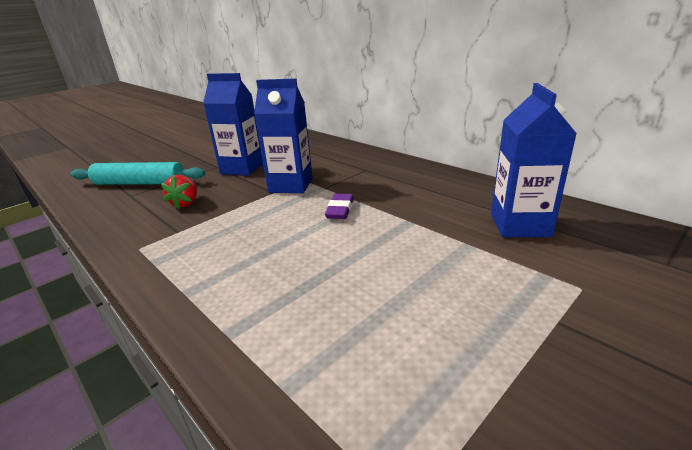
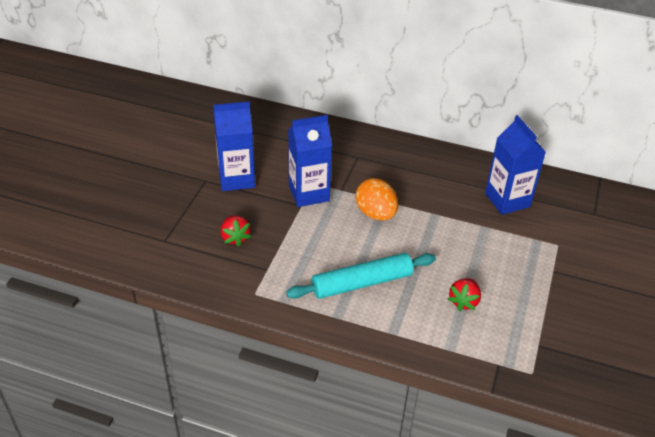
camera: 30 degrees left, 15 degrees up
turquoise rolling pin [70,162,205,185] -> turquoise rolling pin moved to [286,253,436,299]
purple eraser [325,193,354,219] -> orange egg [356,178,398,220]
none -> red strawberry [448,278,481,311]

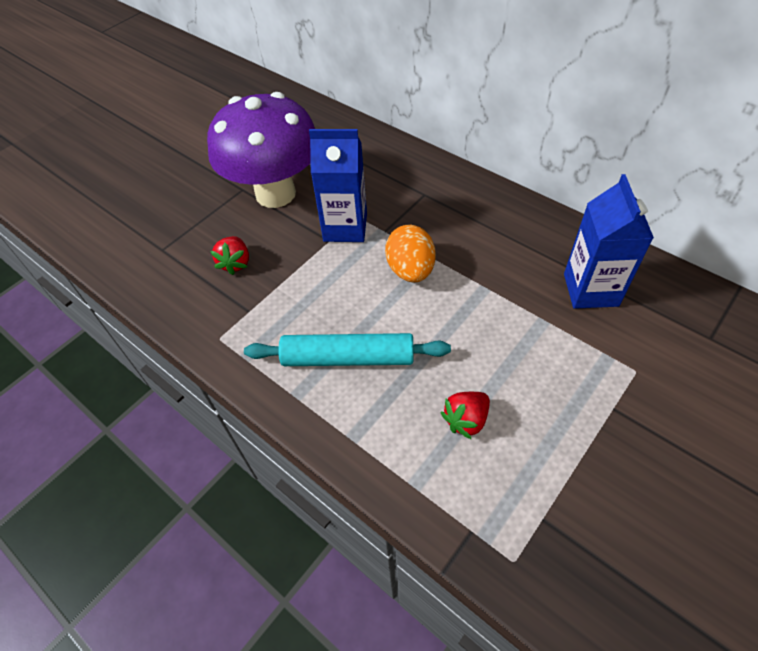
camera: 25 degrees right, 10 degrees up
blue carton [213,101,255,191] -> purple mushroom [207,92,315,208]

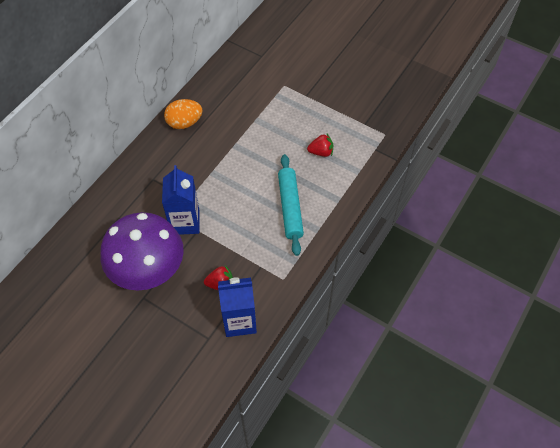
camera: 100 degrees left, 5 degrees up
orange egg [385,225,436,282] -> orange egg moved to [164,99,202,129]
red strawberry [441,392,490,440] -> red strawberry turned 45 degrees counterclockwise [307,134,333,157]
blue carton [564,174,654,309] -> blue carton moved to [218,277,257,337]

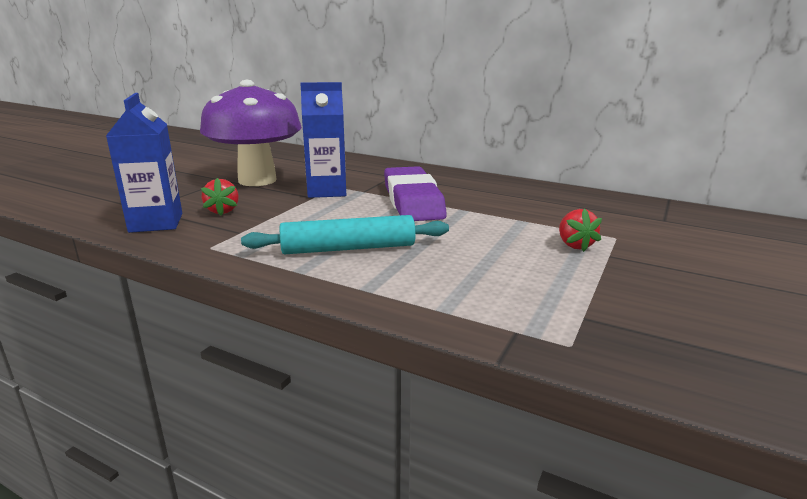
camera: 85 degrees right, 35 degrees down
orange egg [164,99,202,129] -> none
red strawberry [307,134,333,157] -> red strawberry moved to [559,208,602,252]
none -> purple eraser [384,166,447,221]

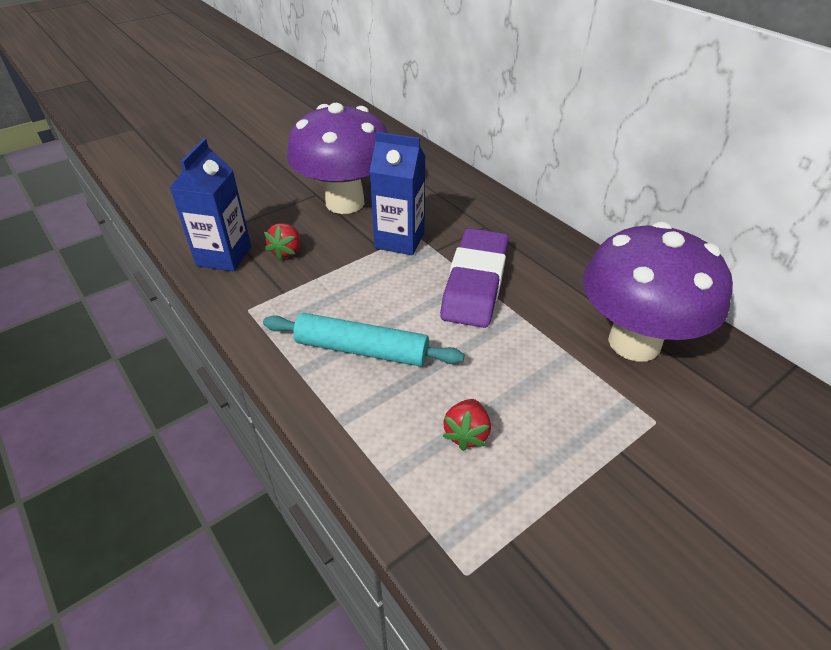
camera: 25 degrees right, 20 degrees up
red strawberry [559,208,602,252] -> red strawberry moved to [443,399,491,451]
none -> purple mushroom [583,222,733,362]

